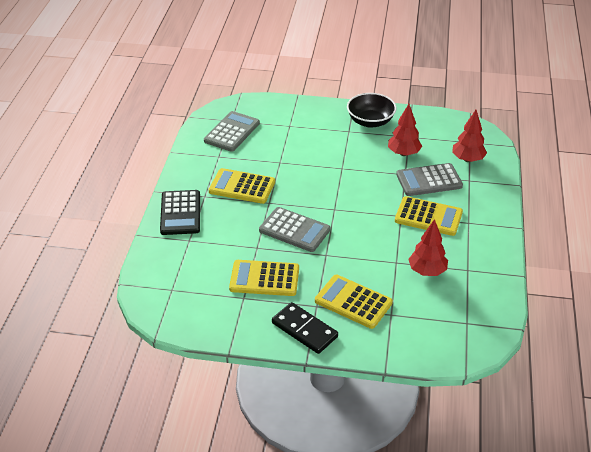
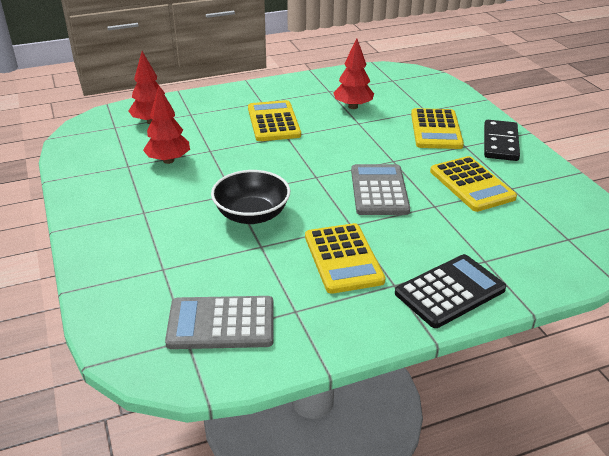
camera: 120 degrees left, 5 degrees down
black bowl [347,93,397,128] -> black bowl moved to [211,170,290,224]
grey calculator [396,163,463,196] -> none

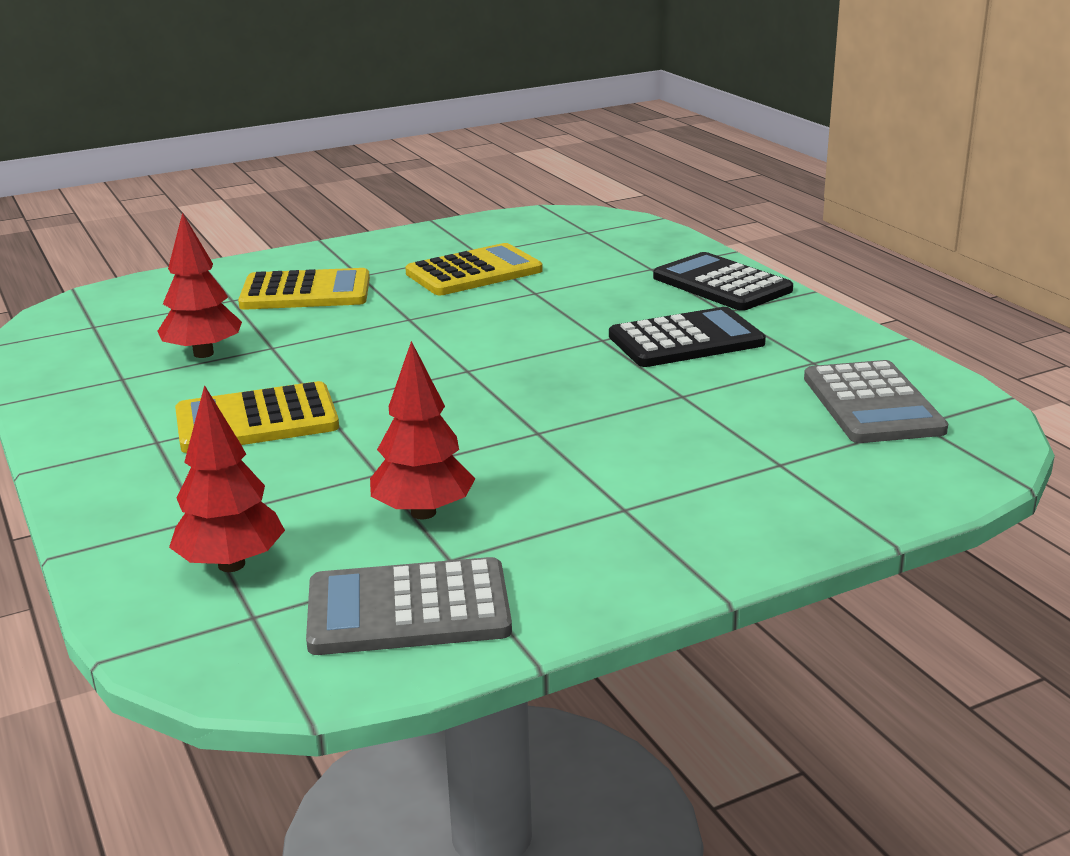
camera: 95 degrees left, 10 degrees down
black bowl [211,170,290,224] -> none
yellow calculator [305,223,386,294] -> black calculator [609,307,766,367]
grey calculator [351,164,410,215] -> grey calculator moved to [306,557,512,655]
black domino [484,120,520,161] -> none

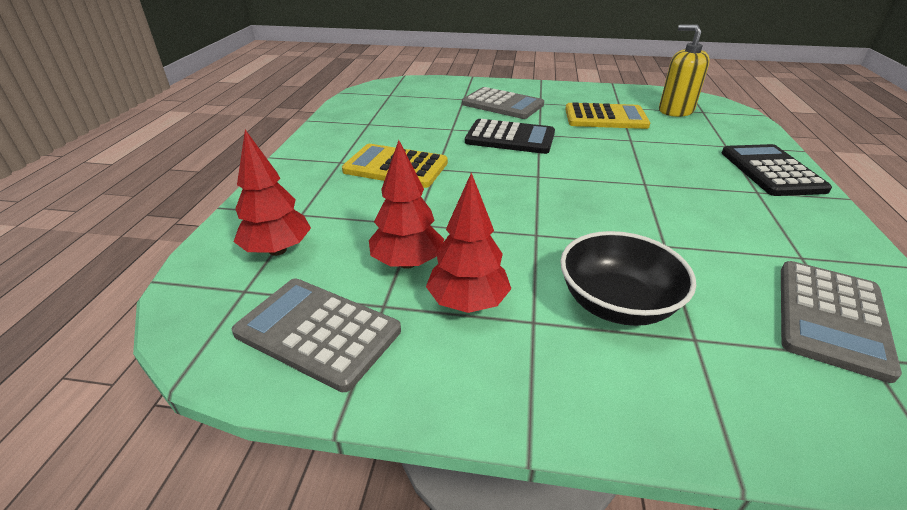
camera: 35 degrees right, 10 degrees up
red tree [158,212,242,358] -> red tree moved to [426,172,511,313]
yellow calculator [238,268,370,310] -> grey calculator [462,87,544,119]
black calculator [609,307,766,367] -> black calculator moved to [465,119,555,154]
none -> black bowl [560,231,696,326]
none -> yellow soap dispenser [659,24,710,117]

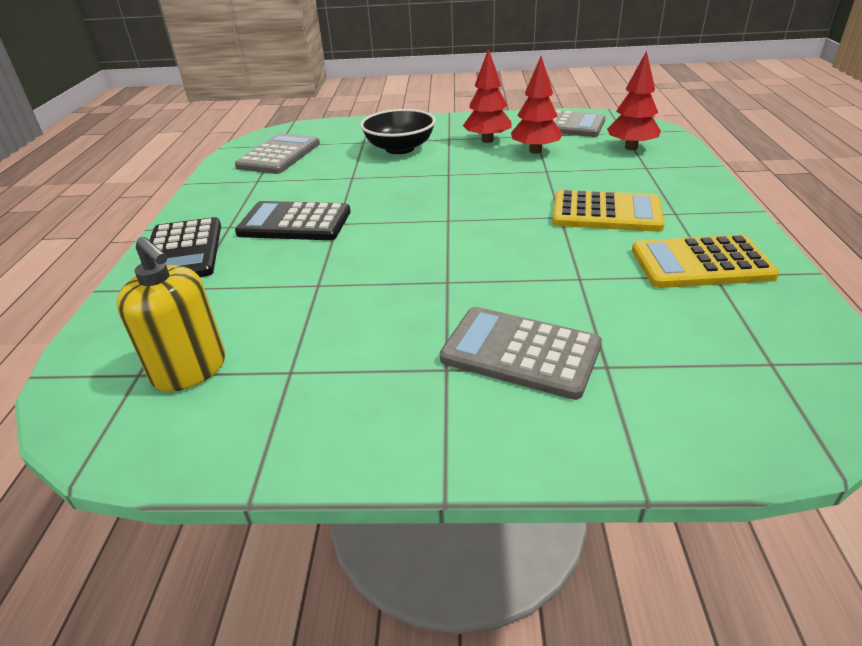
camera: 175 degrees right, 0 degrees up
black calculator [465,119,555,154] -> black calculator moved to [235,201,351,240]
yellow calculator [565,102,650,129] -> yellow calculator moved to [632,235,779,288]

